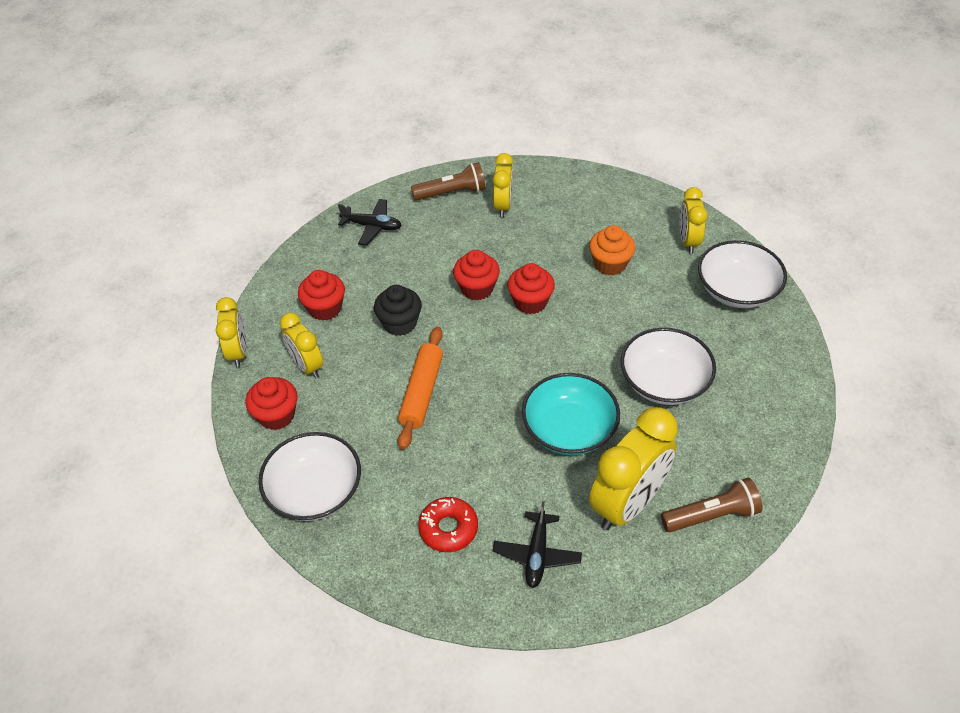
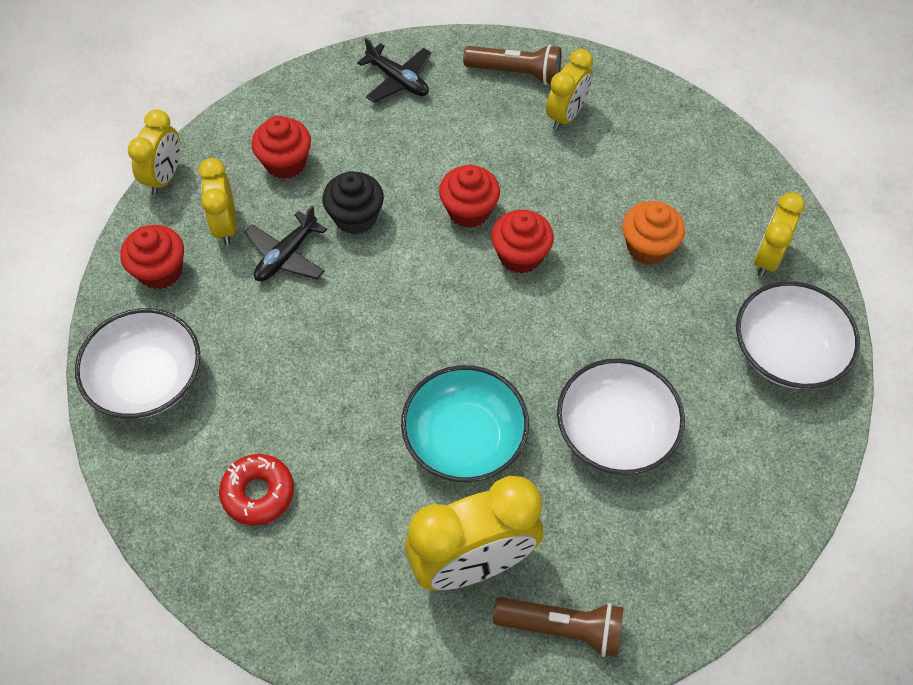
camera: 25 degrees right, 10 degrees up
orange rolling pin [398,327,443,450] -> none
black plane [493,501,582,588] -> black plane moved to [244,205,327,281]

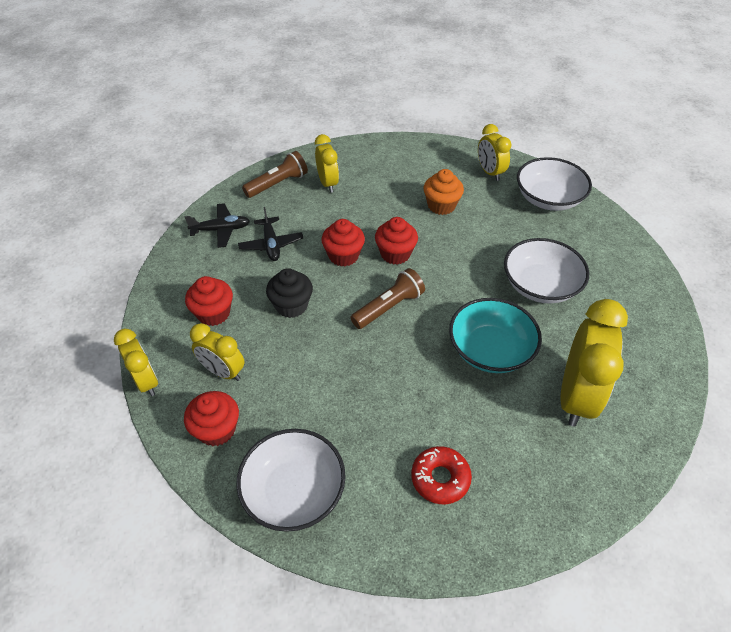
camera: 50 degrees left, 10 degrees down
black plane [244,205,327,281] -> black plane moved to [238,207,303,261]
brown flashlight [493,597,624,657] -> brown flashlight moved to [350,268,425,329]

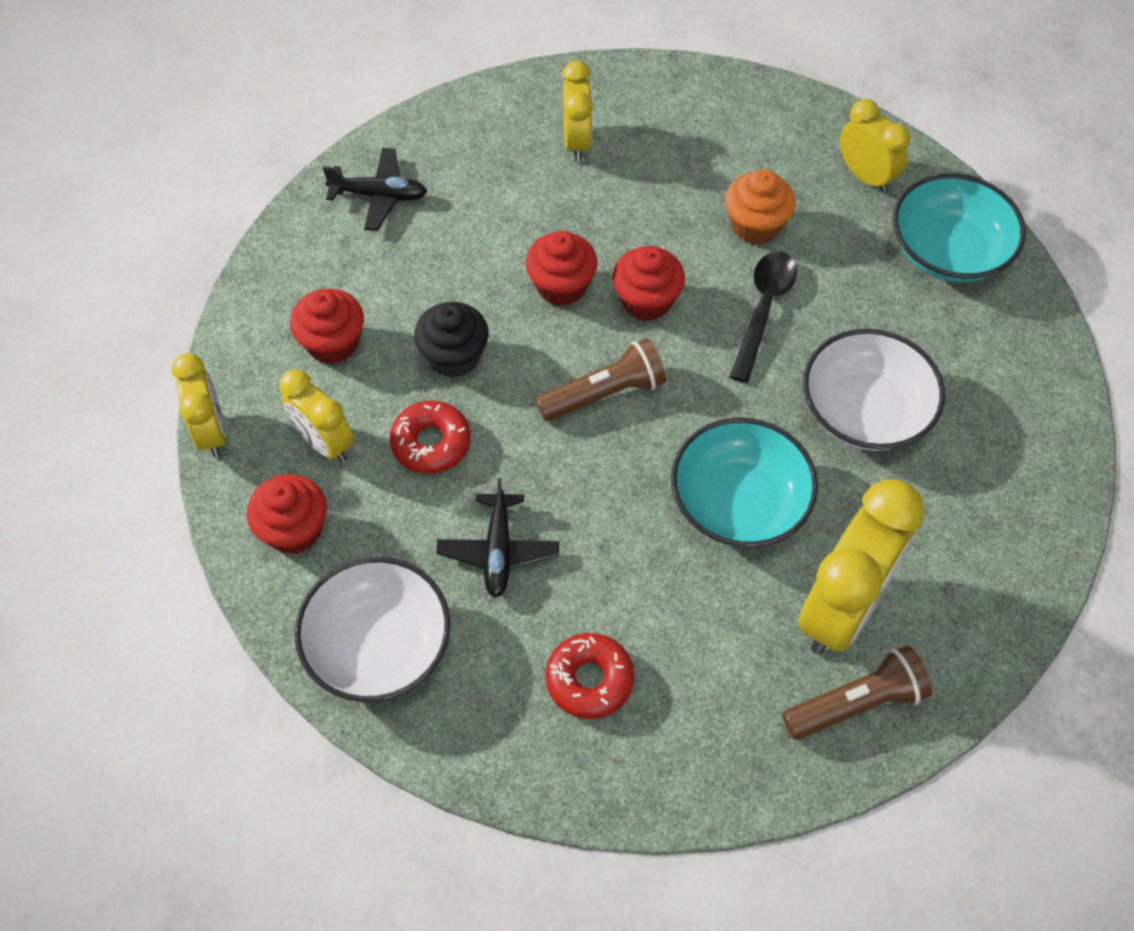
camera: 15 degrees right, 10 degrees up
black plane [238,207,303,261] -> black plane moved to [436,478,559,598]
brown flashlight [242,151,308,198] -> brown flashlight moved to [782,645,932,740]
yellow clock [478,124,511,181] -> yellow clock turned 150 degrees clockwise [840,99,910,193]
white bowl [517,157,592,211] -> turquoise bowl [893,174,1026,282]
none -> red donut [390,401,471,474]
none -> black spoon [730,251,797,383]

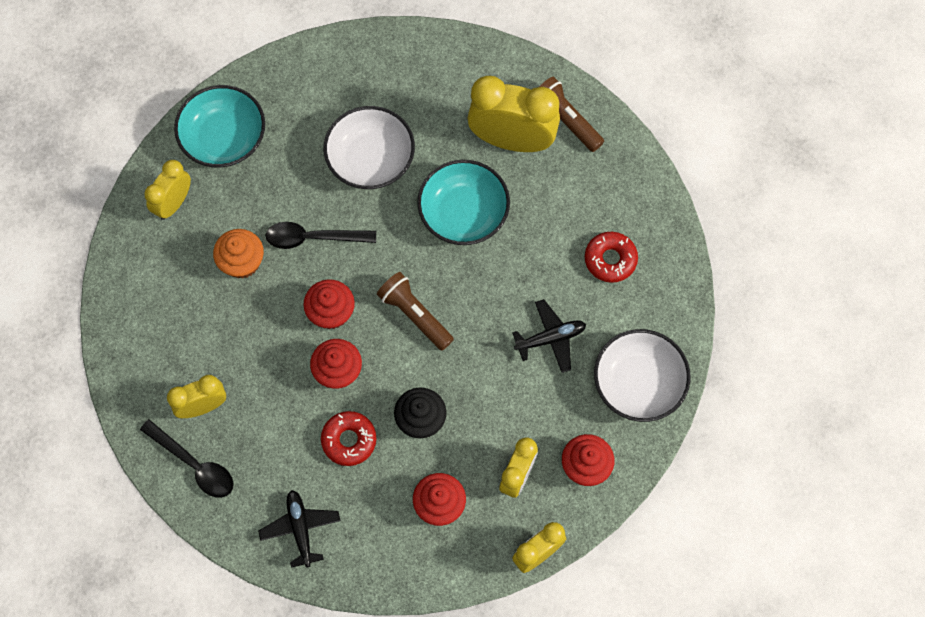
camera: 110 degrees left, 10 degrees up
red donut [390,401,471,474] -> red donut moved to [321,411,376,466]
none -> black spoon [140,419,234,498]

